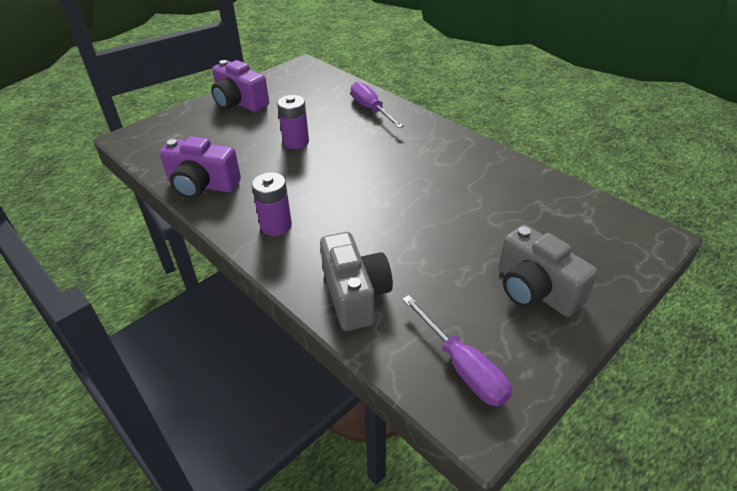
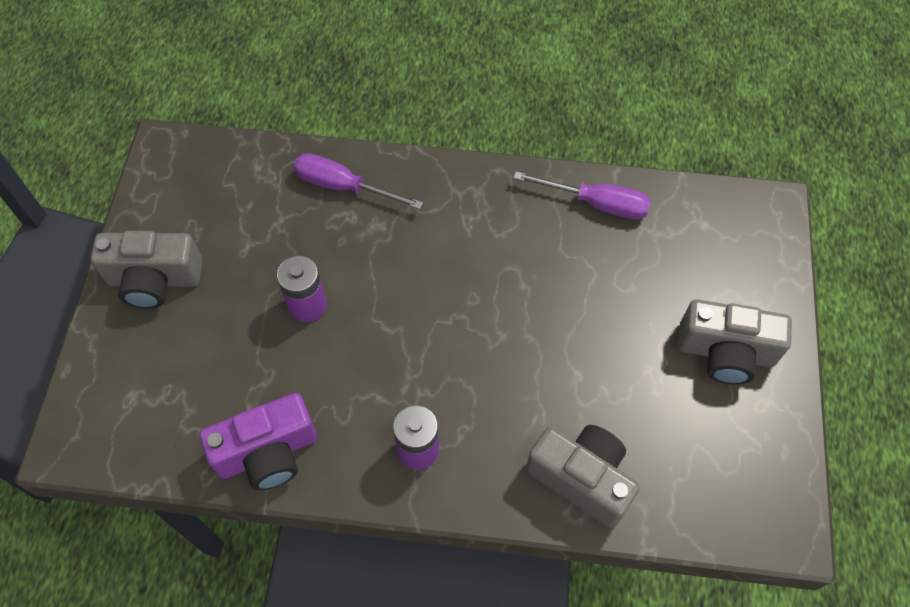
camera: 40 degrees left, 20 degrees up
purple camera [211,60,269,112] -> grey camera [90,231,203,309]
purple screwdriver [402,295,512,406] -> purple screwdriver moved to [514,171,651,220]

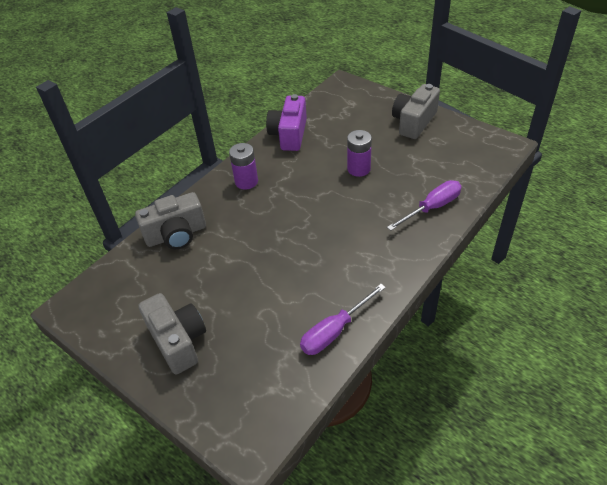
camera: 125 degrees right, 15 degrees down
grey camera [678,299,792,385] -> grey camera turned 105 degrees clockwise [138,293,206,375]

